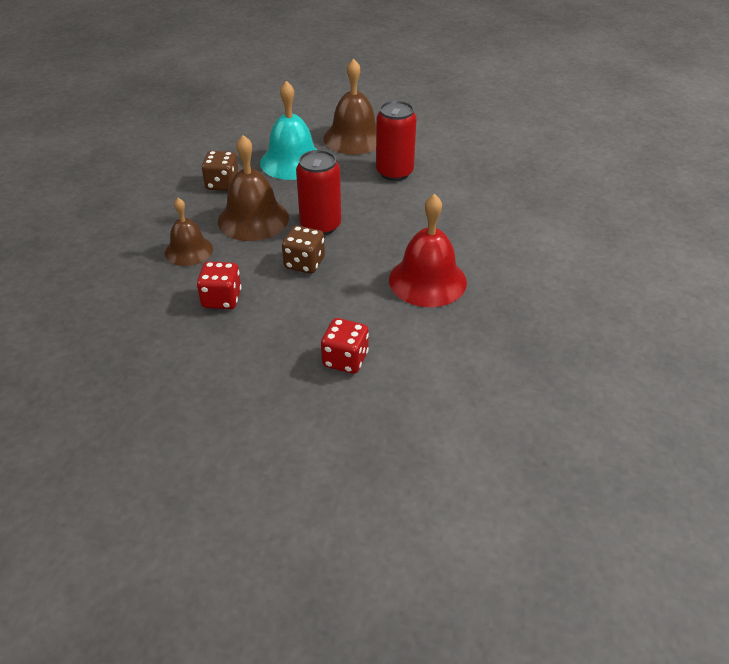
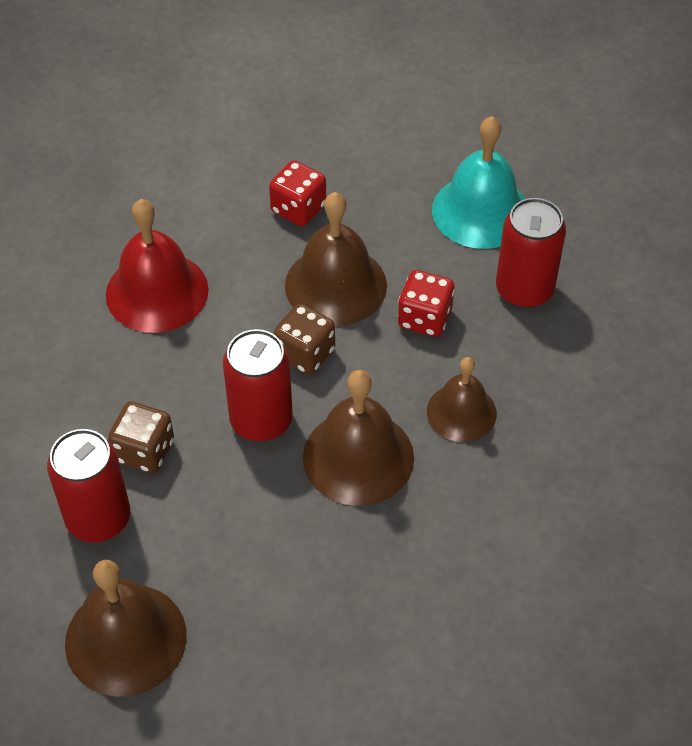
camera: 165 degrees left, 10 degrees up
brown dice [202,151,239,191] -> brown dice moved to [108,402,174,473]
turquoise bell [260,81,317,180] -> turquoise bell moved to [432,116,525,249]
none -> brown bell [285,192,387,326]
none -> red can [496,198,566,308]

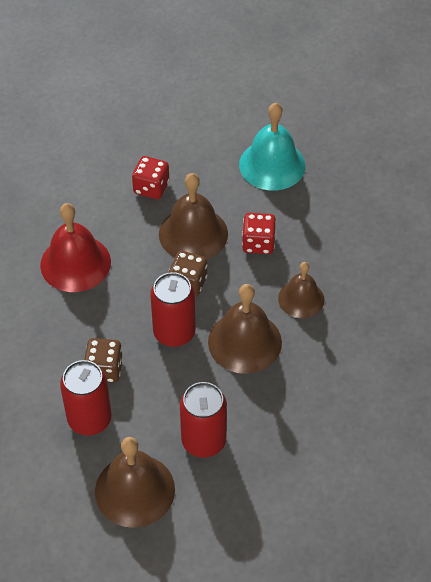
camera: 15 degrees left, 0 degrees up
red can [496,198,566,308] -> red can moved to [180,382,227,458]

